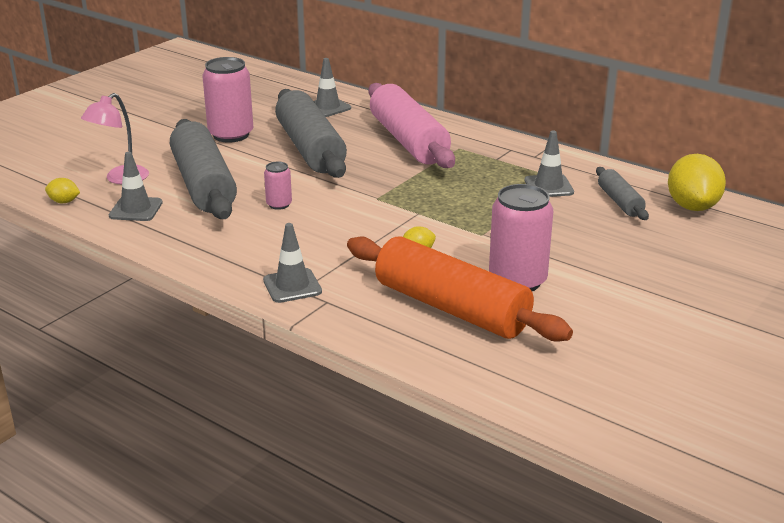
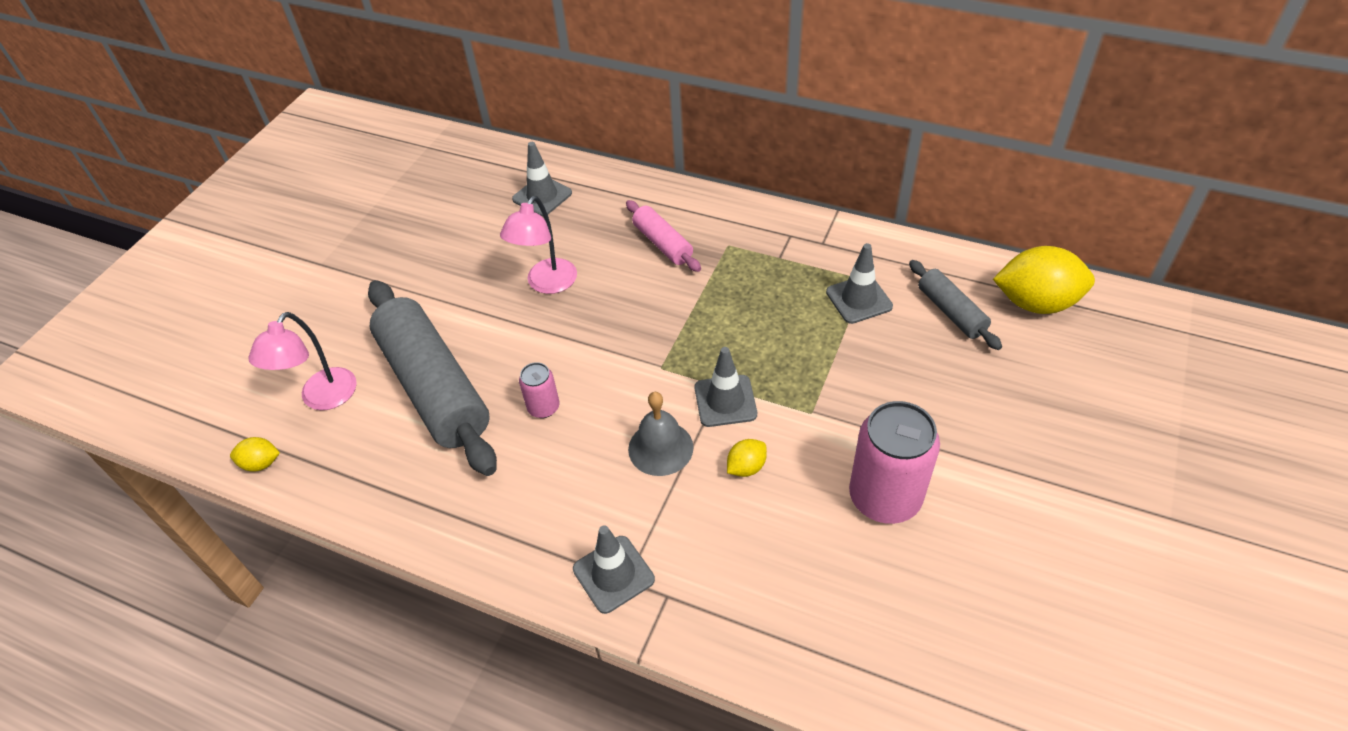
camera: 10 degrees left, 20 degrees up
grey traffic cone [109,152,163,221] -> grey traffic cone moved to [695,347,757,427]
pink can [202,57,253,142] -> none
grey rolling pin [275,89,347,178] -> pink lamp [500,196,577,294]
orange rolling pin [347,236,573,342] -> none
pink rolling pin [368,83,455,168] -> pink rolling pin [626,200,701,272], size x0.49
yellow lemon [668,154,726,211] -> yellow lemon turned 75 degrees counterclockwise [993,246,1095,314]
none -> grey bell [628,392,693,476]

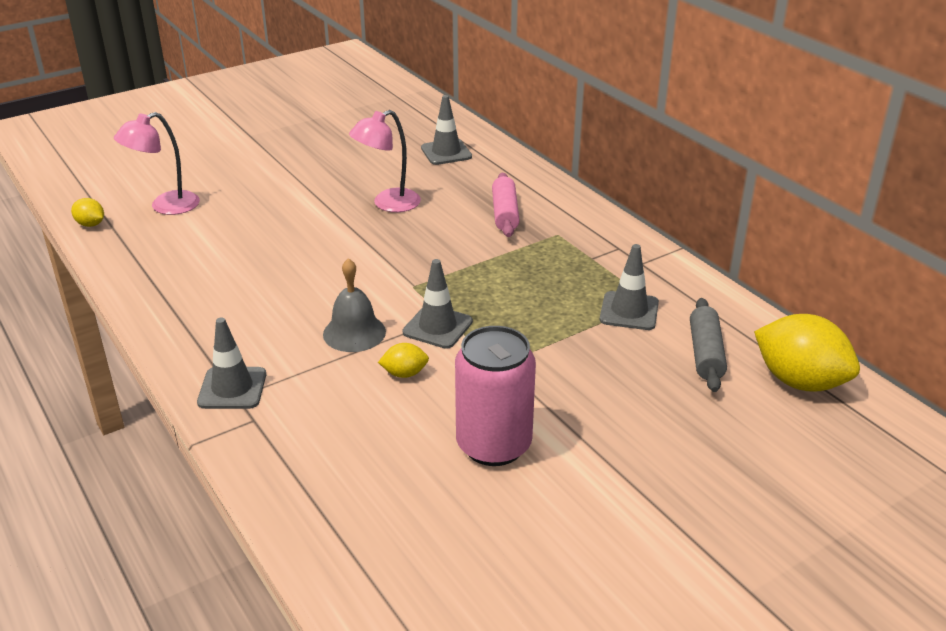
camera: 30 degrees right, 15 degrees down
grey rolling pin [368,280,497,476] -> none
pink can [519,362,559,418] -> none

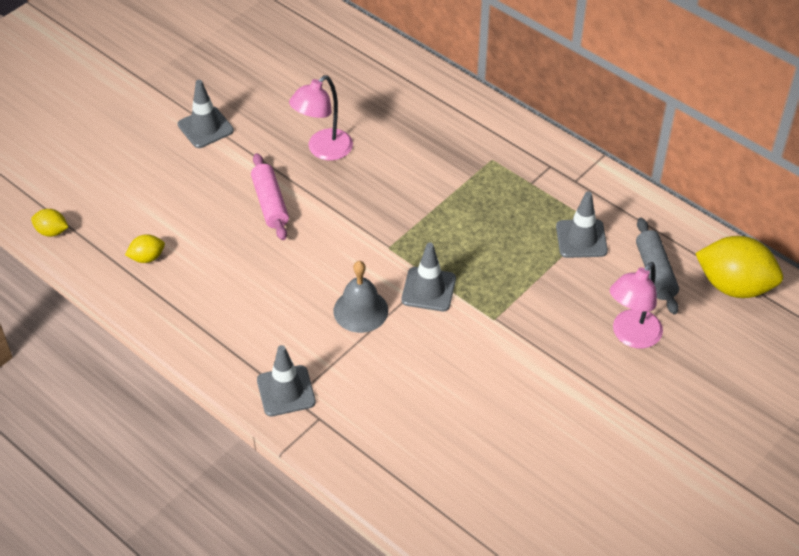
camera: 15 degrees left, 15 degrees up
pink lamp [114,112,200,215] -> pink lamp moved to [610,262,663,348]
yellow lemon [378,343,429,378] -> yellow lemon moved to [125,234,165,263]
grey traffic cone [421,95,472,165] -> grey traffic cone moved to [178,80,234,148]
pink can [455,326,536,466] -> none
pink rolling pin [492,173,520,237] -> pink rolling pin moved to [251,153,289,240]

